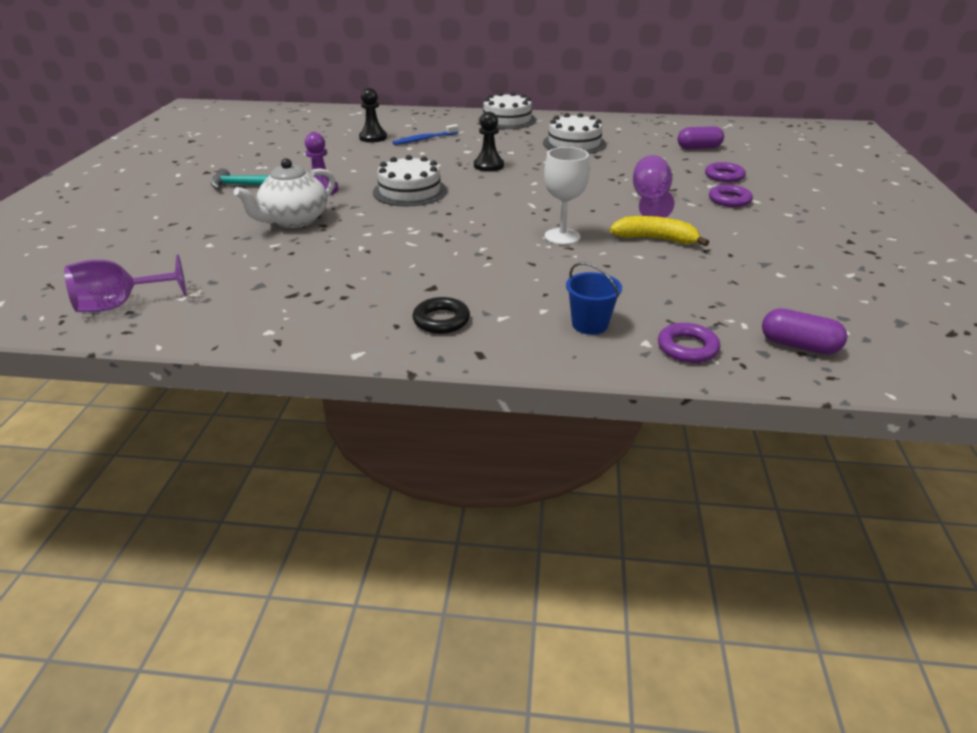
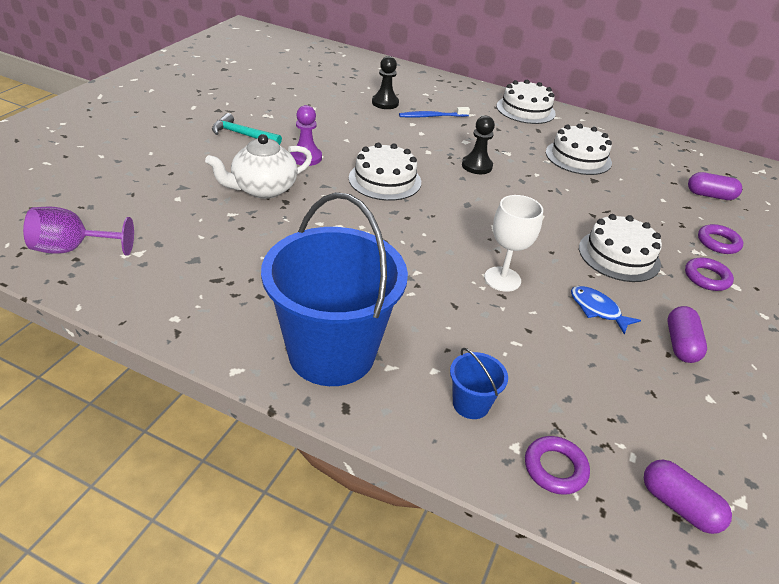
camera: 15 degrees right, 5 degrees up
black ring [413,297,470,334] -> blue bucket [261,192,408,386]
yellow banana [610,216,709,246] -> blue fish [571,286,641,334]
purple goblet [633,155,674,218] -> white cake [579,214,662,282]
none -> purple capsule [667,306,707,363]

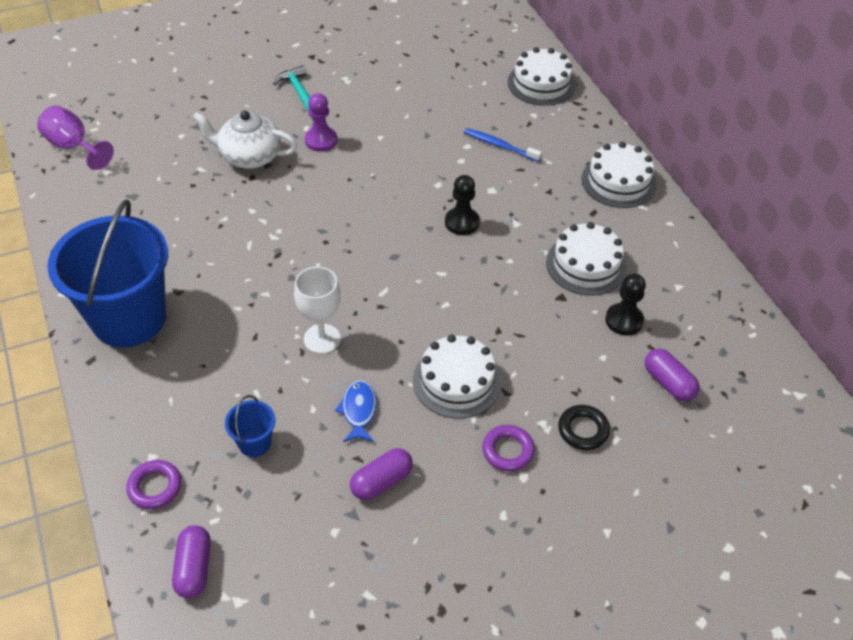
camera: 45 degrees right, 10 degrees up
white cake [349,143,421,201] -> white cake moved to [508,47,576,106]
black pawn [372,56,399,109] -> black pawn moved to [605,273,646,336]
blue bucket [450,348,508,419] -> blue bucket moved to [225,395,275,457]
purple ring [698,224,743,254] -> black ring [558,405,610,450]

